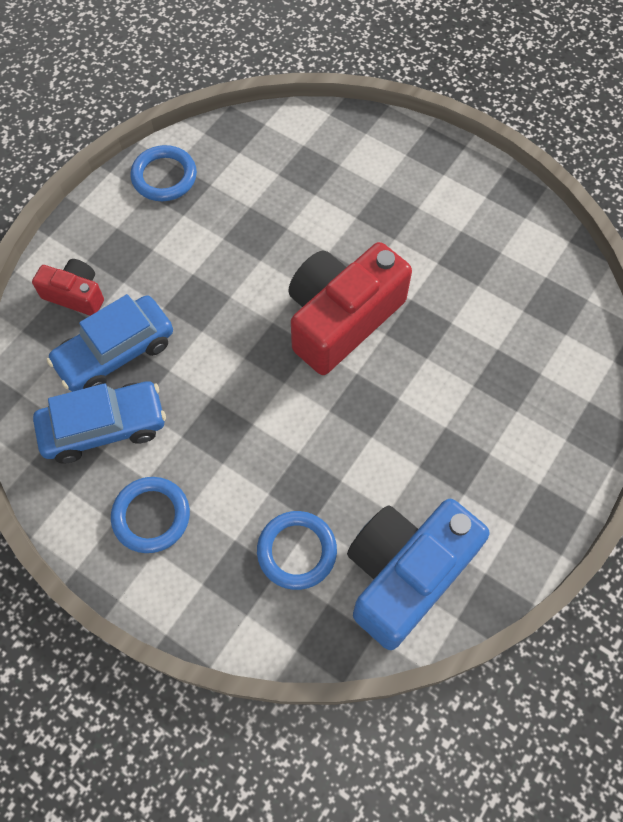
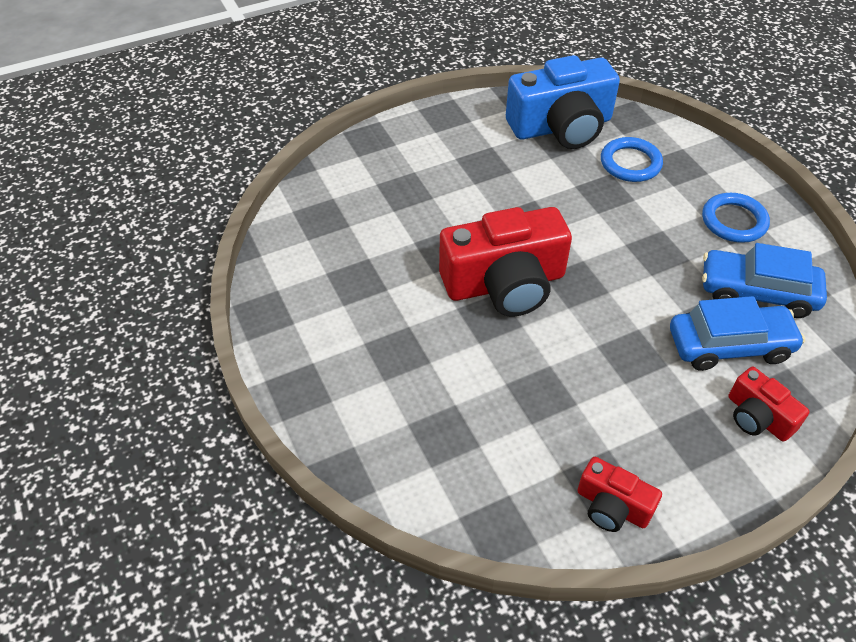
camera: 150 degrees left, 15 degrees down
blue ring [130,145,197,201] -> red camera [577,457,662,532]

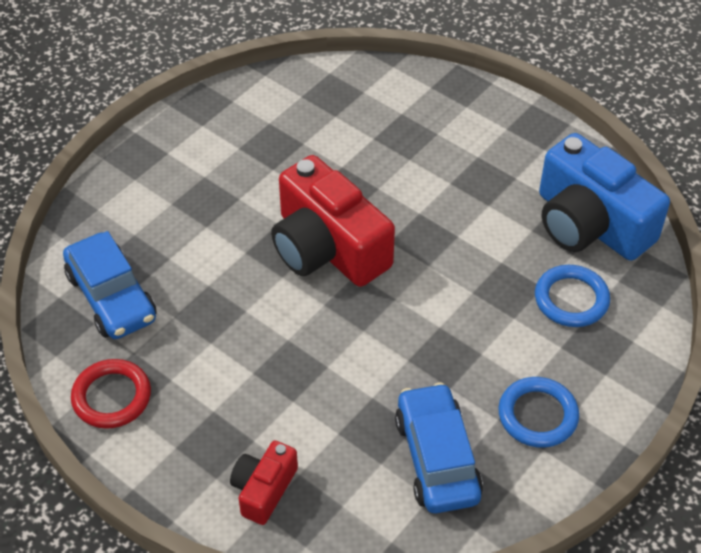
camera: 65 degrees right, 0 degrees up
red camera [577,457,662,532] -> red ring [71,359,151,429]
blue car [670,296,805,371] -> blue car moved to [63,231,157,339]

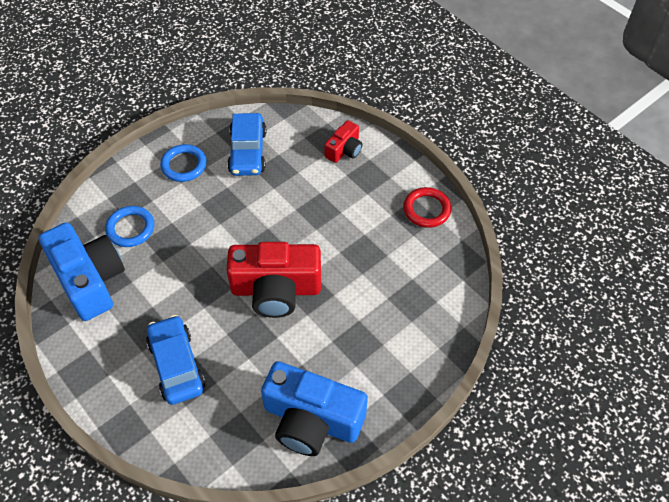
camera: 170 degrees left, 5 degrees up
blue car [63,231,157,339] -> blue car moved to [146,315,205,405]
red camera [271,155,395,287] -> red camera turned 120 degrees clockwise [226,242,321,318]
none -> blue camera [261,361,368,456]

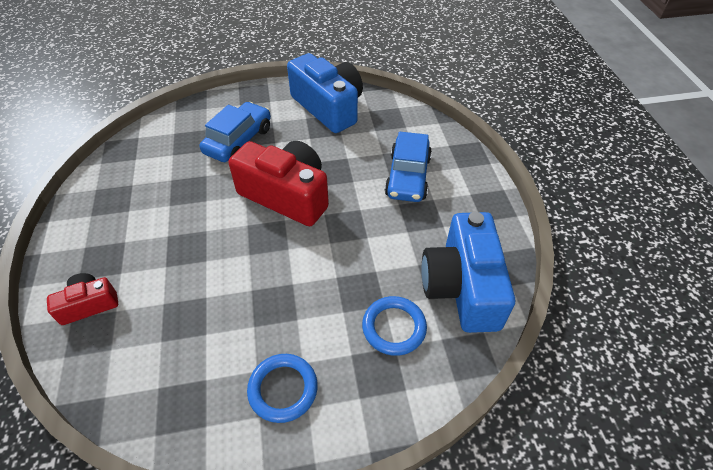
camera: 150 degrees left, 5 degrees down
blue car [227,113,266,176] -> blue car moved to [199,102,271,162]
red ring [403,187,451,228] -> none

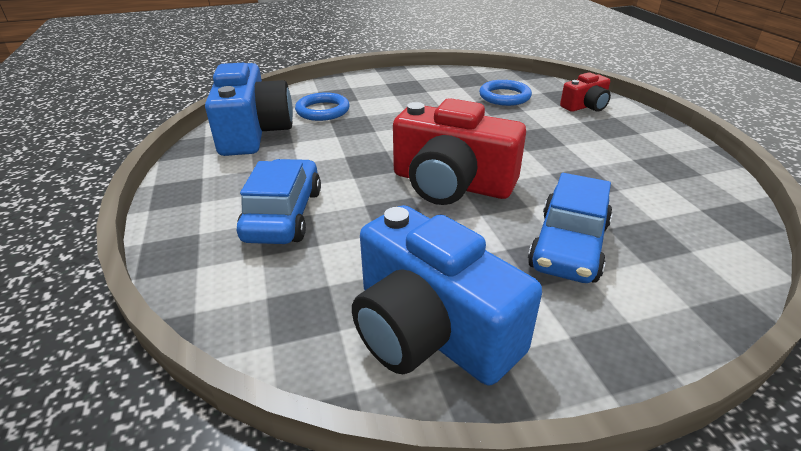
camera: 175 degrees right, 15 degrees down
blue ring [247,354,318,423] -> blue ring moved to [479,80,532,106]

